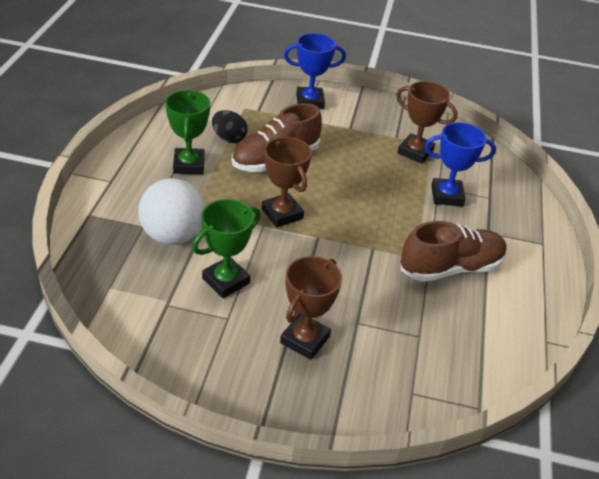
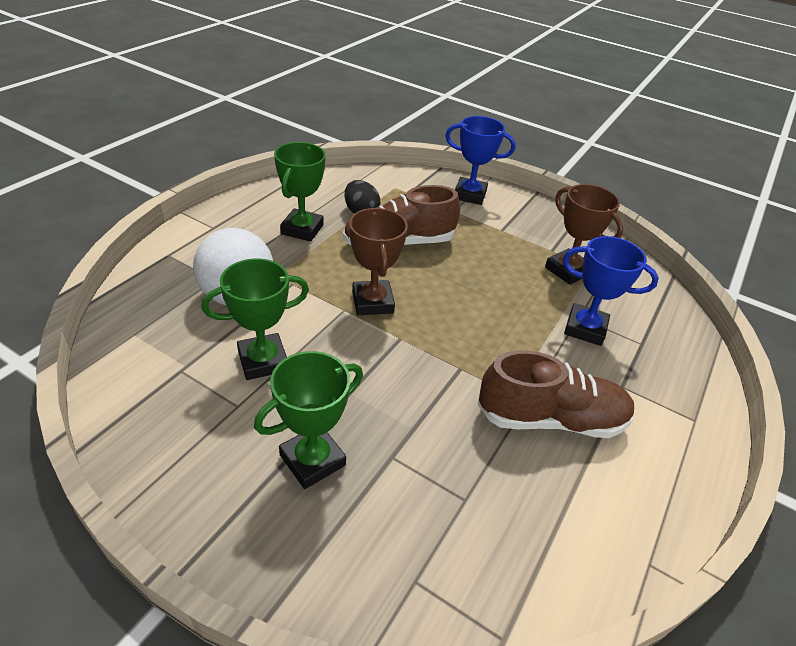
camera: 20 degrees right, 0 degrees up
brown trophy [280,256,342,360] -> green trophy [254,351,363,489]

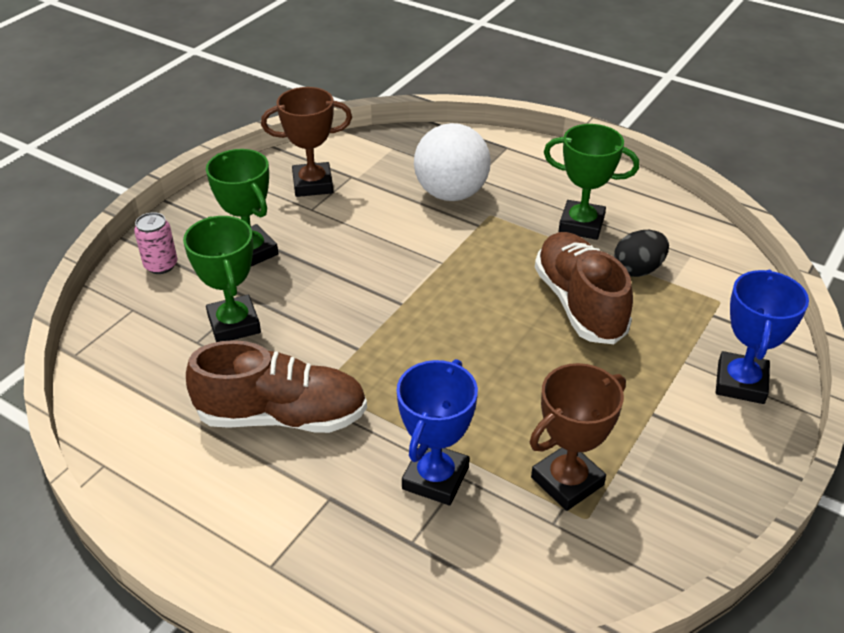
camera: 95 degrees right, 0 degrees up
green trophy [201,258,309,380] -> green trophy moved to [183,216,261,342]
brown trophy [349,208,408,315] -> brown trophy moved to [261,87,352,197]
brown shoe [477,350,635,438] -> brown shoe turned 90 degrees counterclockwise [186,340,367,433]
none -> pink can [134,212,177,274]

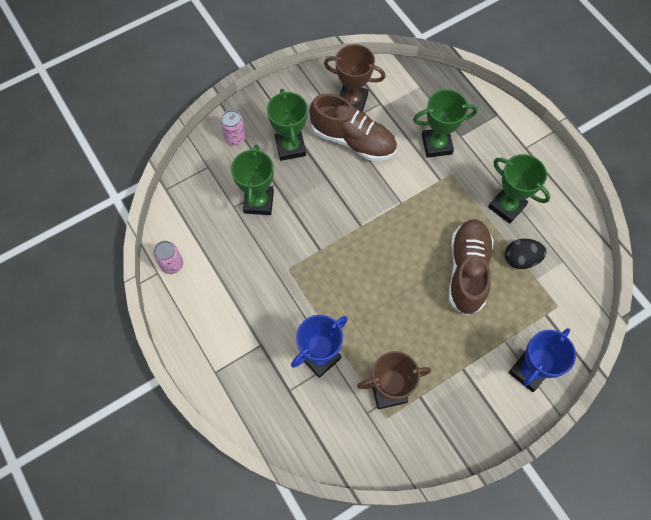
camera: 25 degrees right, 25 degrees up
brown shoe [186,340,367,433] -> brown shoe moved to [309,93,397,161]
white ball [414,123,491,201] -> green trophy [413,89,477,158]
none -> pink can [153,241,183,274]

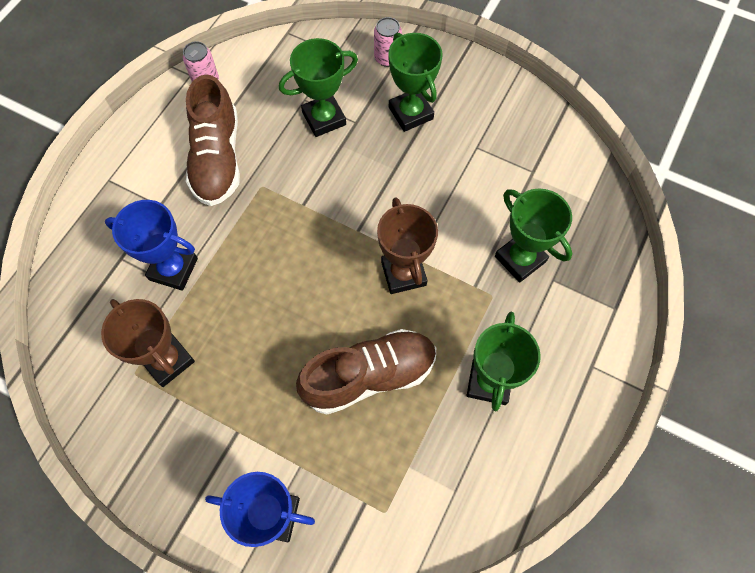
camera: 60 degrees right, 0 degrees up
green trophy [267,89,308,161] -> green trophy turned 75 degrees counterclockwise [388,33,443,132]
brown shoe [309,93,397,161] -> brown shoe moved to [186,74,240,206]
brown trophy [324,44,385,112] -> brown trophy moved to [377,197,438,294]
black egg [505,239,547,269] -> none

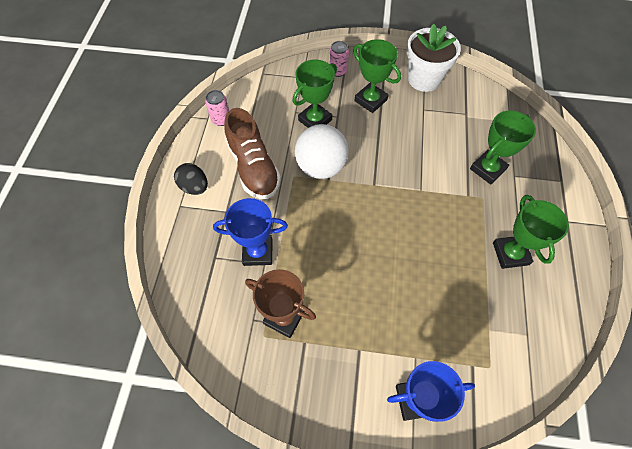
camera: 20 degrees left, 5 degrees down
brown shoe [296,329,436,414] -> none
brown trophy [377,197,438,294] -> none
green trophy [495,188,572,283] -> green trophy turned 75 degrees counterclockwise [470,111,536,184]
none -> black egg [174,163,208,195]
none -> white ball [295,124,348,179]
none -> white flower pot [407,24,461,92]

